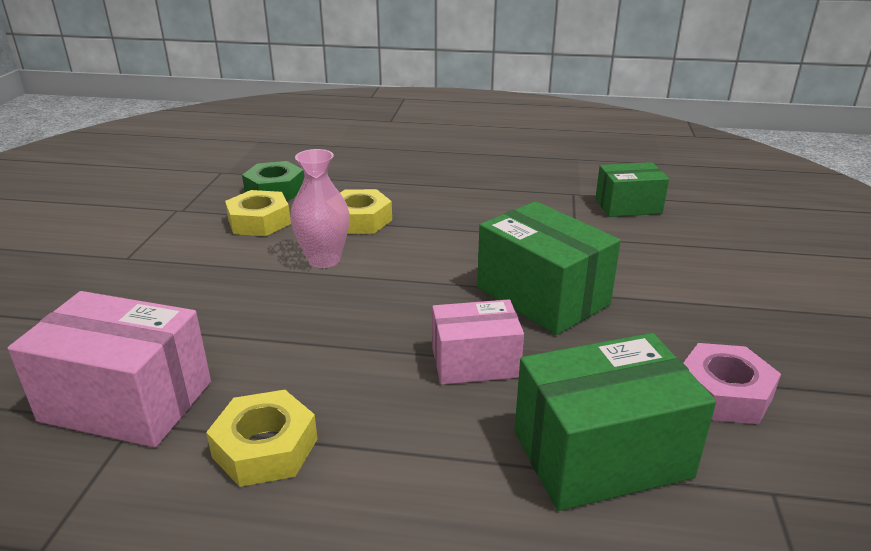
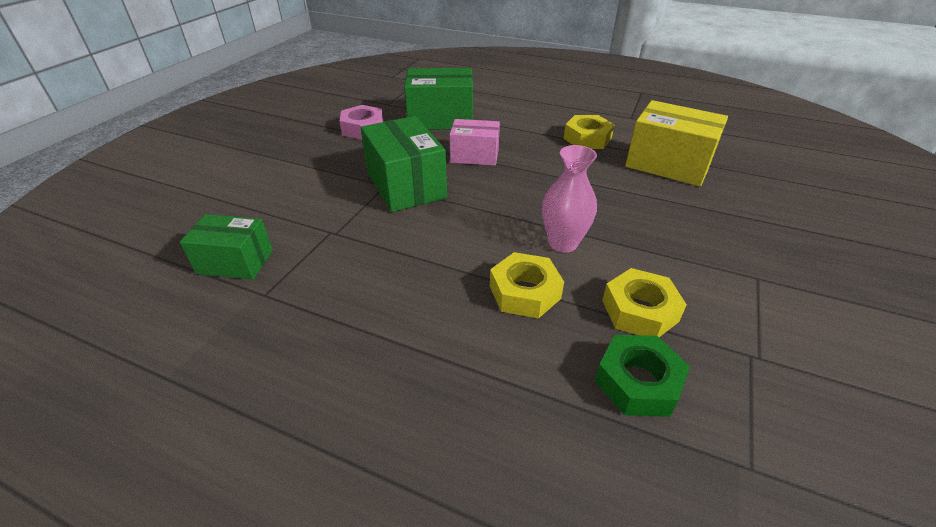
camera: 165 degrees left, 10 degrees up
pink box [8,291,211,448] -> yellow box [625,100,728,186]

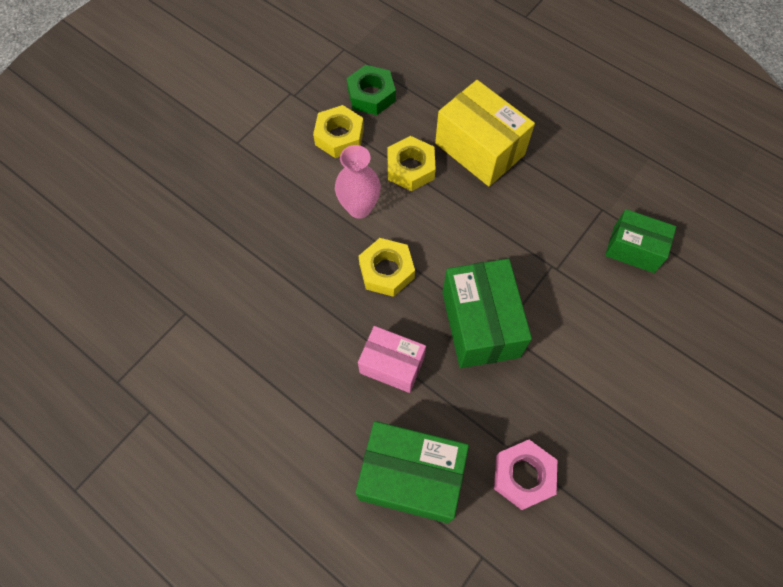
camera: 165 degrees left, 25 degrees up
yellow nut [563,115,615,149] -> yellow nut moved to [359,238,415,297]
yellow box [625,100,728,186] -> yellow box moved to [435,80,535,186]

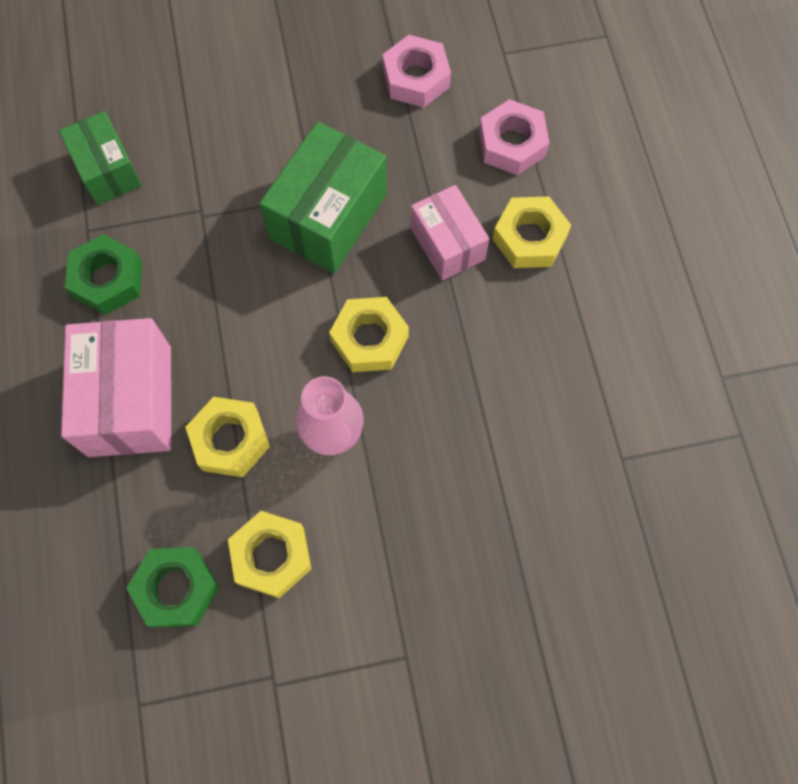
camera: 140 degrees left, 5 degrees up
green box [355,421,469,523] -> pink nut [479,99,550,175]
yellow box [435,80,535,186] -> pink box [61,318,171,457]
none -> green nut [65,234,142,315]
none -> yellow nut [492,196,571,268]

